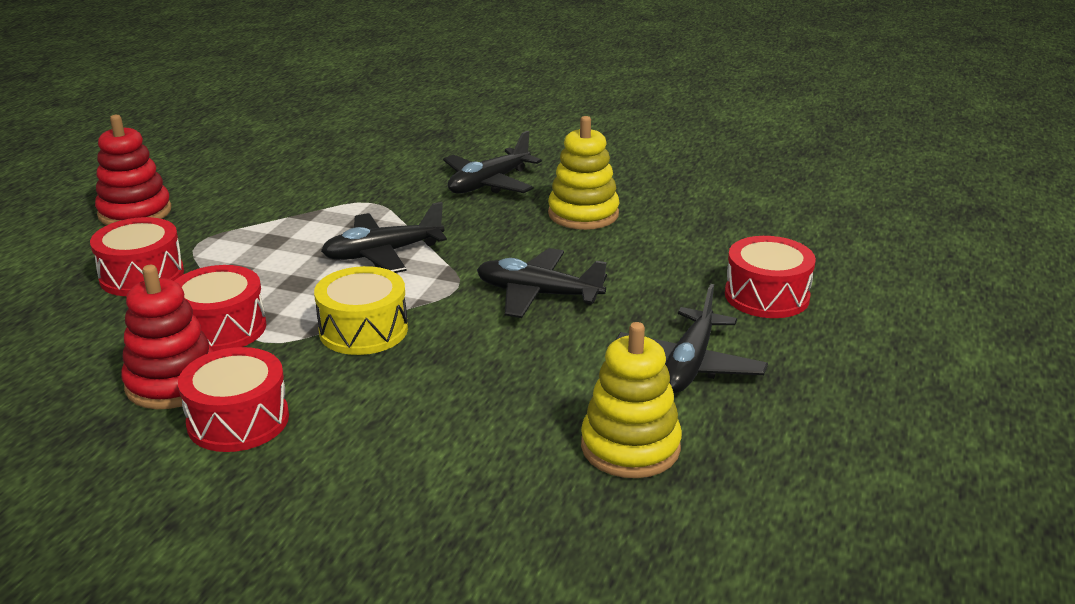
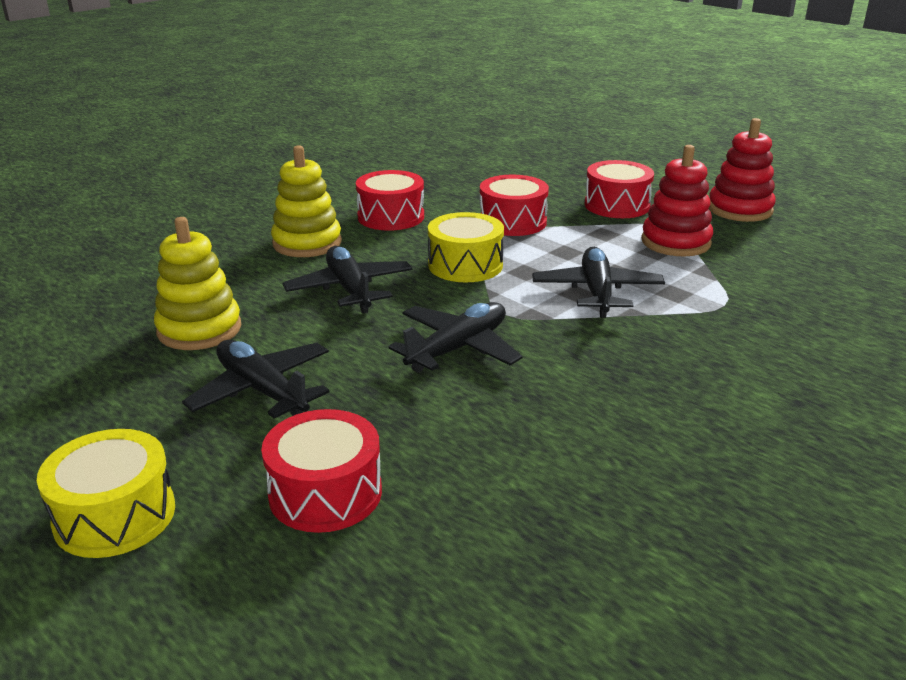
camera: 115 degrees right, 0 degrees up
red stacking toy [121,265,214,409] -> red stacking toy moved to [641,145,713,256]
black plane [443,130,542,194] -> black plane moved to [283,246,413,313]
yellow stacking toy [548,116,620,230] -> yellow stacking toy moved to [271,145,342,257]
none -> yellow drum [37,429,175,558]

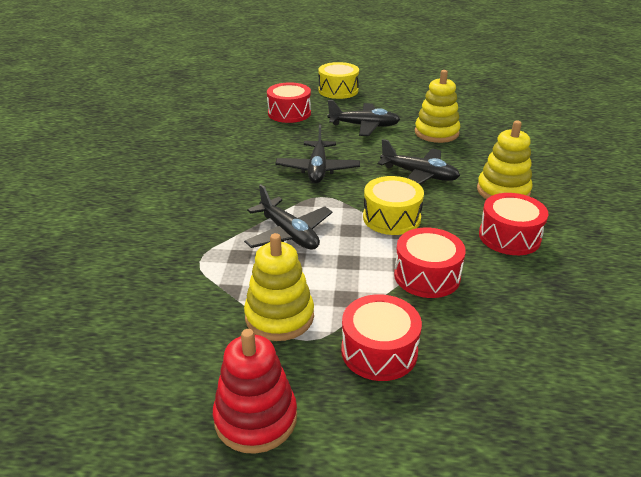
camera: 140 degrees right, 5 degrees up
red stacking toy [641,145,713,256] -> yellow stacking toy [244,233,314,341]

